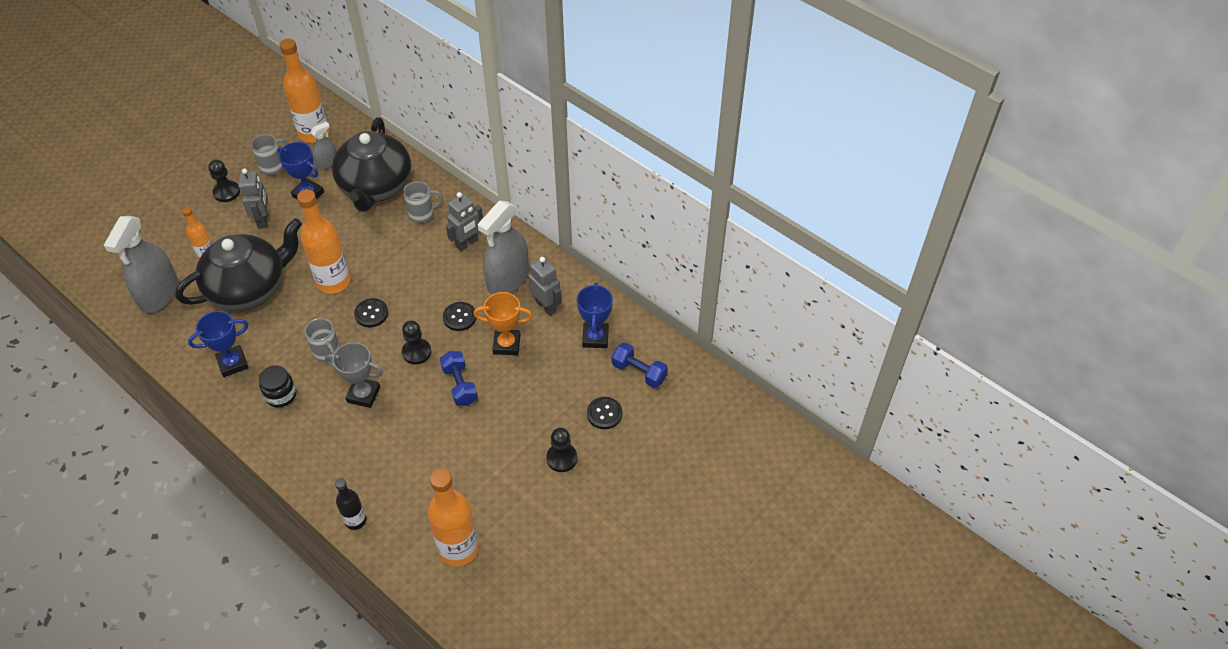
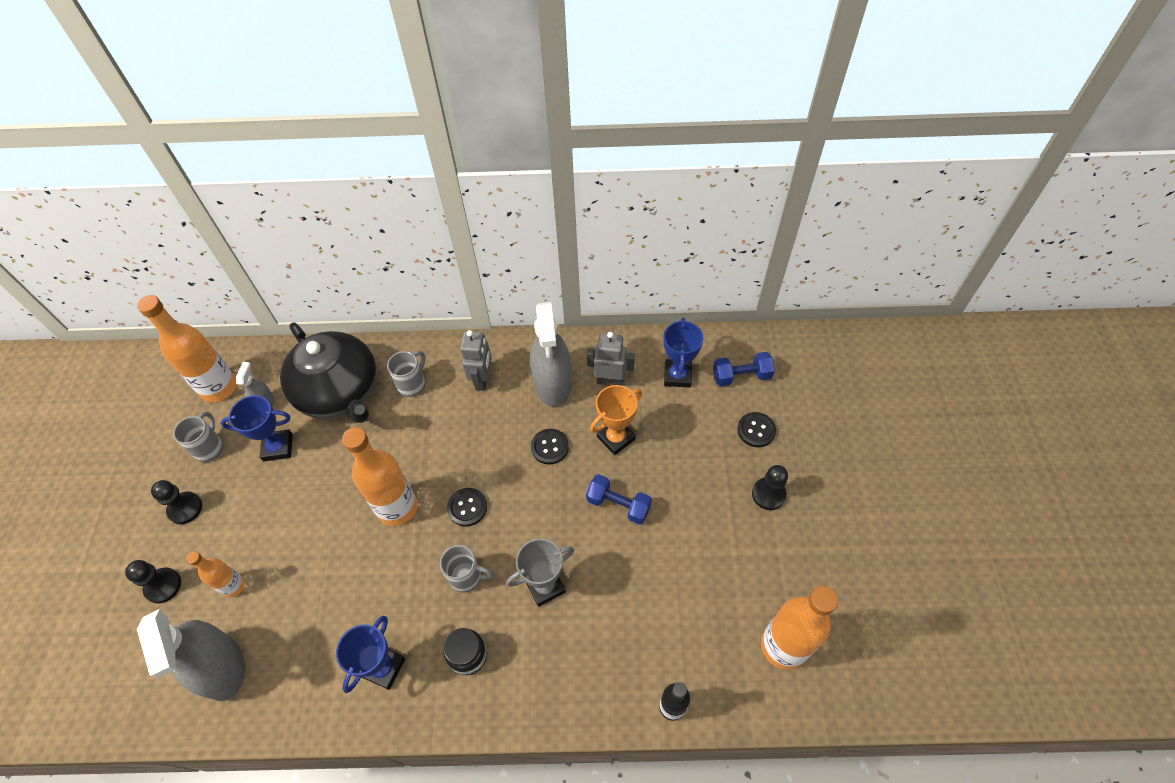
camera: 40 degrees left, 5 degrees up
black teapot [175,218,302,311] -> none
grey robot [238,169,268,229] -> none
black pawn [402,321,431,365] -> black pawn moved to [125,560,181,604]
blue trophy [577,282,613,348] -> blue trophy turned 45 degrees clockwise [663,318,703,388]

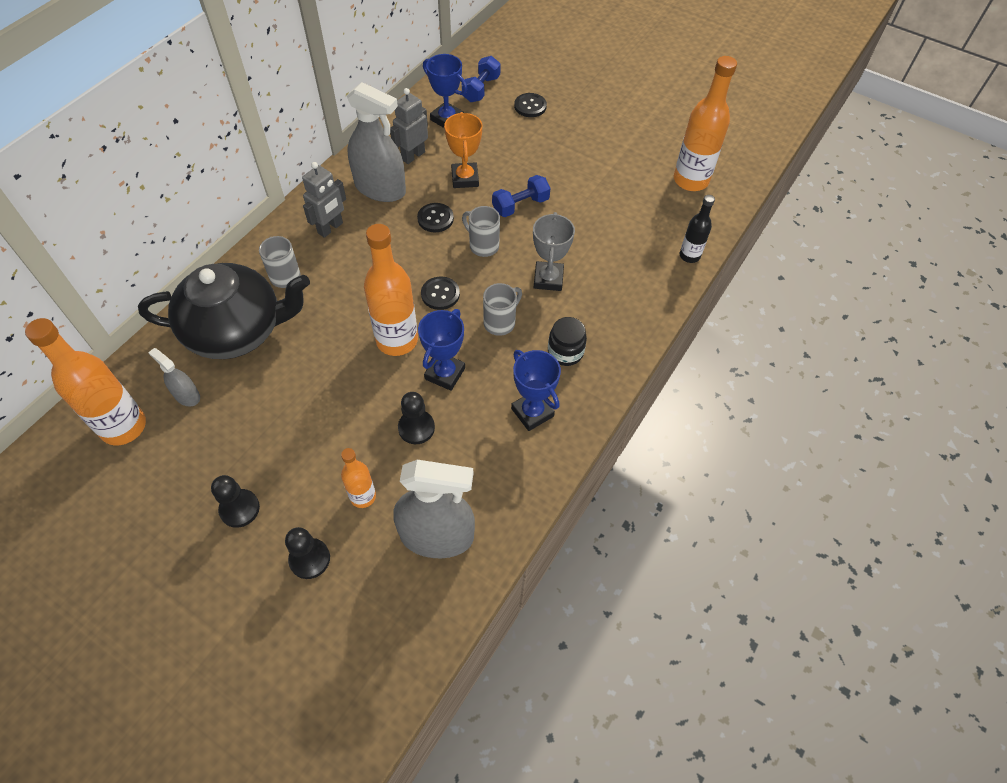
camera: 60 degrees left, 0 degrees up
grey mug [173,412,224,462] -> grey mug moved to [462,206,500,257]
blue trophy [221,395,293,461] -> blue trophy moved to [418,309,465,391]
grey robot [460,330,491,391] -> grey robot turned 90 degrees clockwise [302,162,346,238]
black pawn [752,465,788,510] -> black pawn moved to [398,392,435,444]

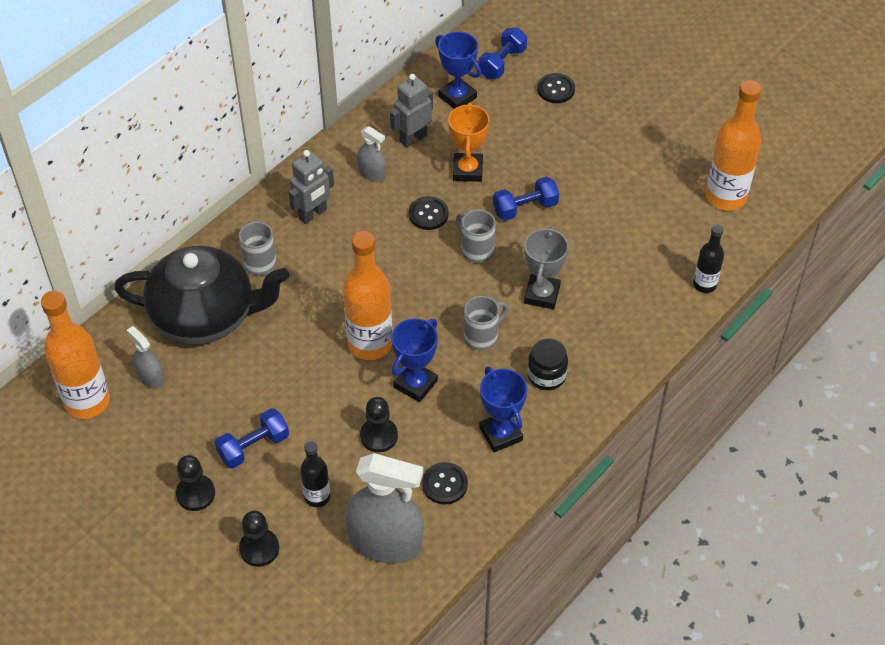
camera: 10 degrees right, 5 degrees down
orange bottle [341,448,376,508] -> black bottle [300,441,330,507]
grey spray bottle [347,82,406,202] -> grey spray bottle [357,126,386,182], size x0.49
black button [421,277,460,310] -> black button moved to [422,462,468,505]
none -> blue dumbbell [215,408,289,468]

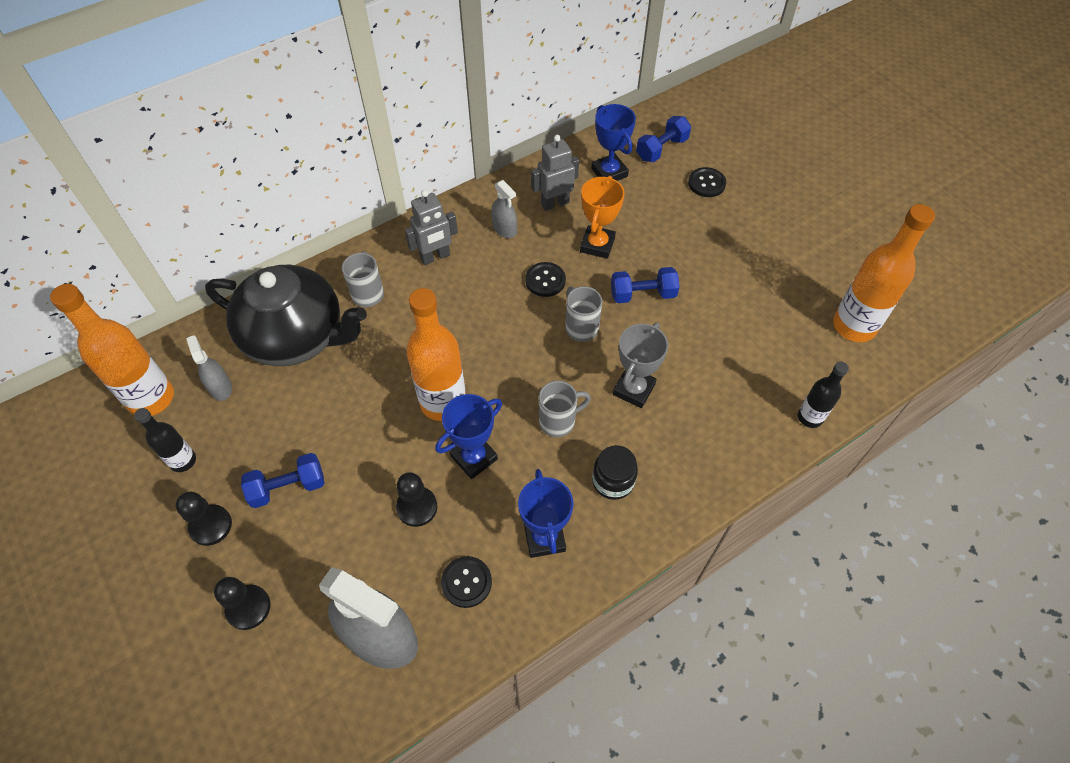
camera: 15 degrees right, 5 degrees up
black bottle [300,441,330,507] -> black bottle moved to [134,408,196,472]

